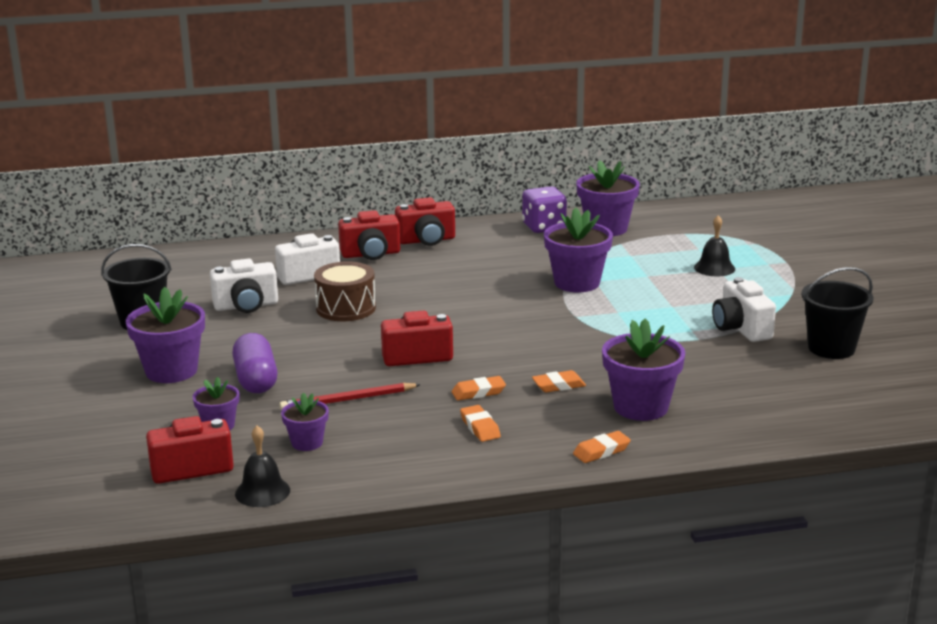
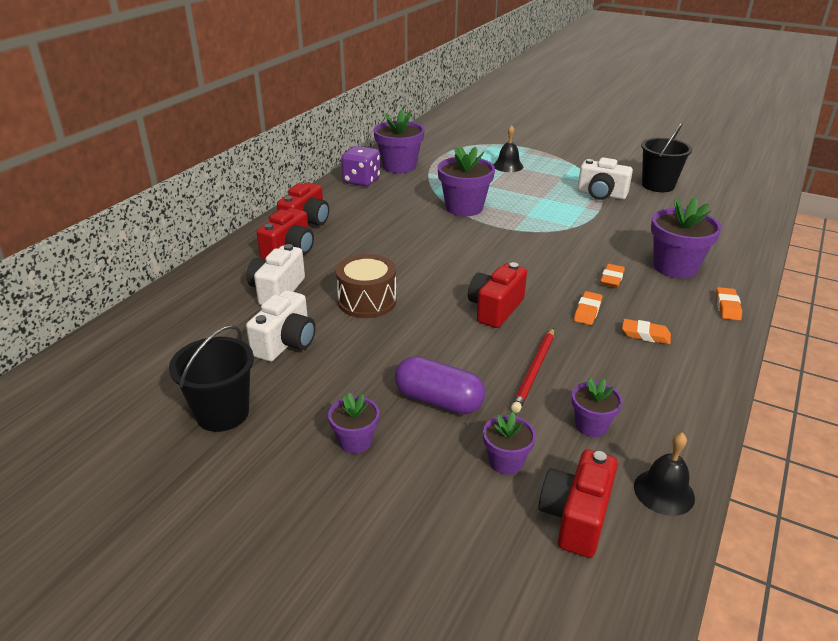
camera: 50 degrees left, 10 degrees up
purple flower pot [126,287,205,383] -> purple flower pot [328,393,379,454], size x0.55

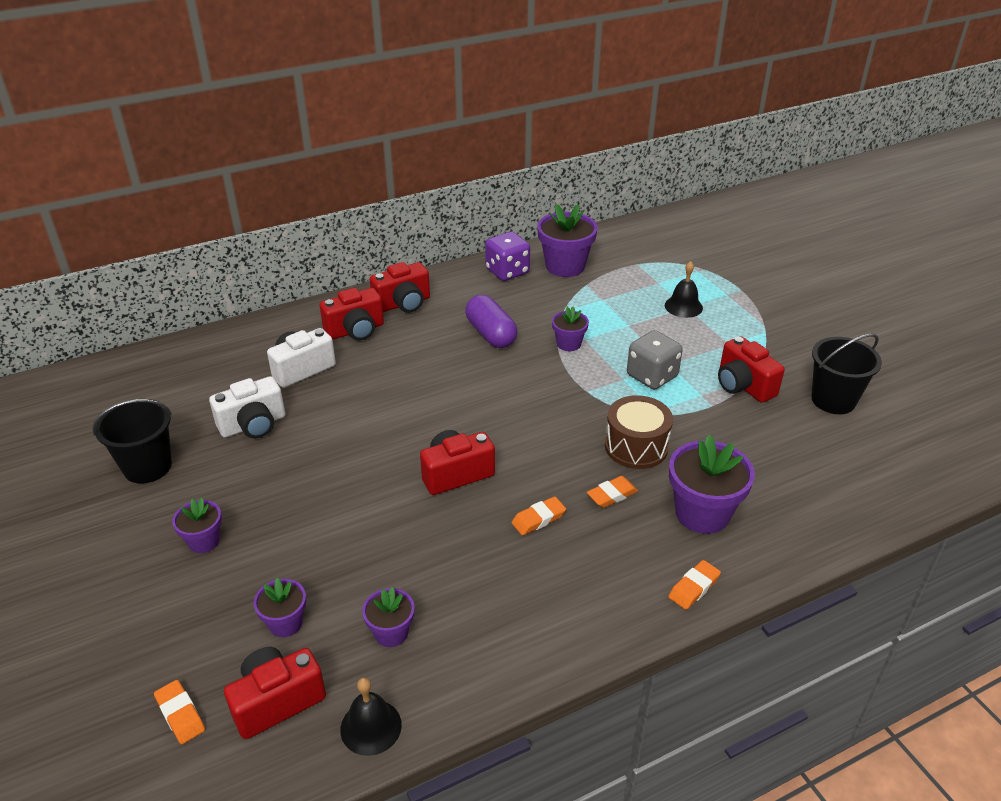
camera: 35 degrees right, 5 degrees up
brown drum [336,254,396,318] -> brown drum moved to [605,395,673,469]
purple capsule [395,356,485,414] -> purple capsule moved to [466,295,518,348]
purple flower pot [438,146,495,216] -> purple flower pot [552,307,589,351], size x0.55
red pencil [511,327,554,413] -> none
white camera [577,157,633,200] -> red camera [718,336,785,403]
orange eraser [622,319,671,344] -> orange eraser moved to [154,680,205,744]
none -> grey dice [627,330,683,389]

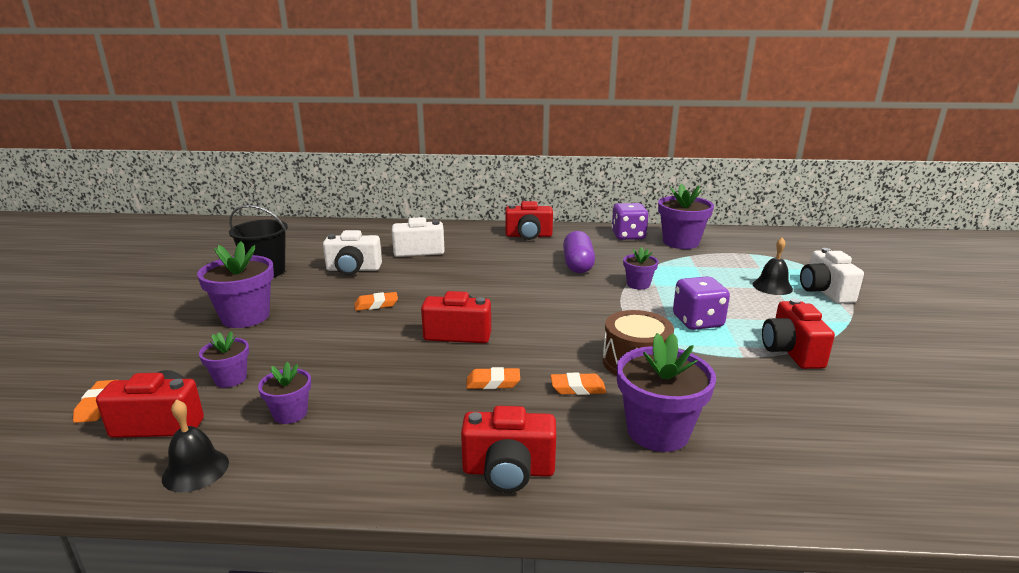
camera: 30 degrees right, 15 degrees down
purple flower pot [172,498,222,553] -> purple flower pot [197,241,274,328], size x1.80
red camera [320,288,384,341] -> red camera moved to [461,406,556,493]
grey dice [627,330,683,389] -> purple dice [673,276,730,330]
orange eraser [668,560,721,610] -> orange eraser moved to [354,292,398,311]
black bucket [812,334,882,414] -> none
none -> white camera [800,248,864,304]

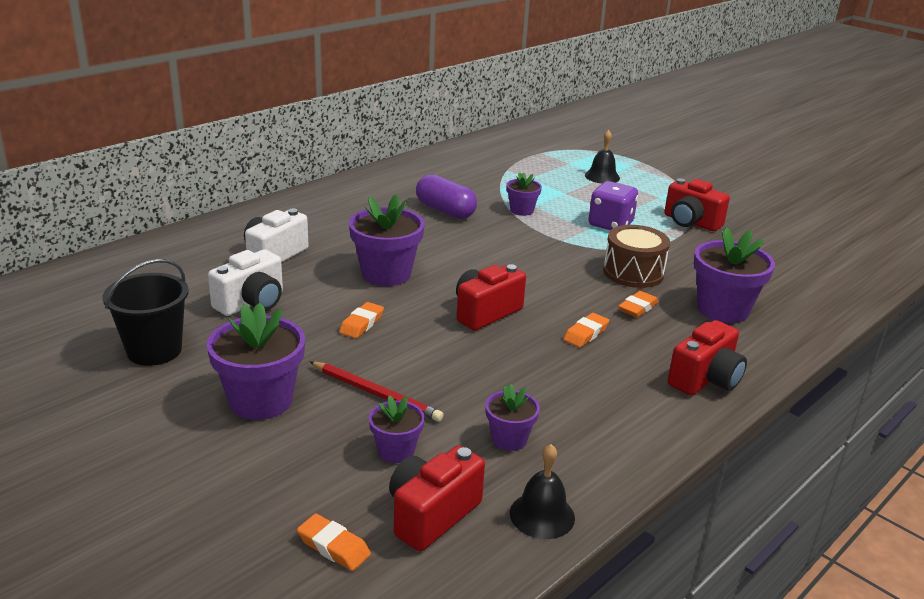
camera: 50 degrees left, 5 degrees up
red camera [505,201,553,240] -> none
purple dice [611,203,649,240] -> none
purple flower pot [658,184,714,249] -> purple flower pot moved to [349,194,425,286]
white camera [800,248,864,304] -> none
none -> red pencil [309,361,444,422]

